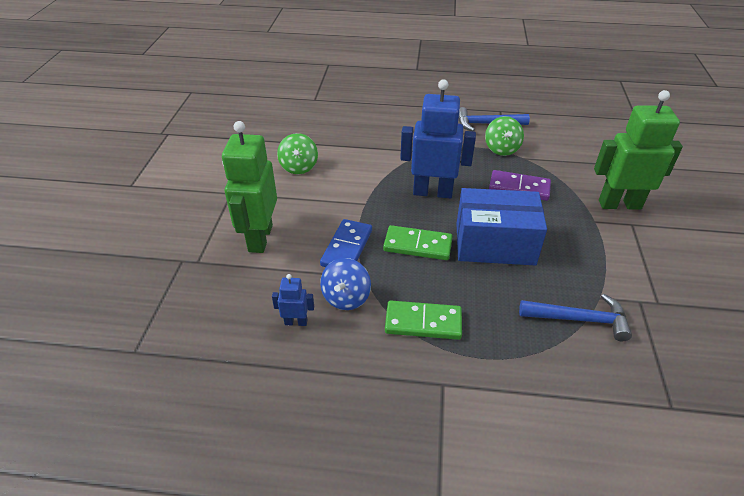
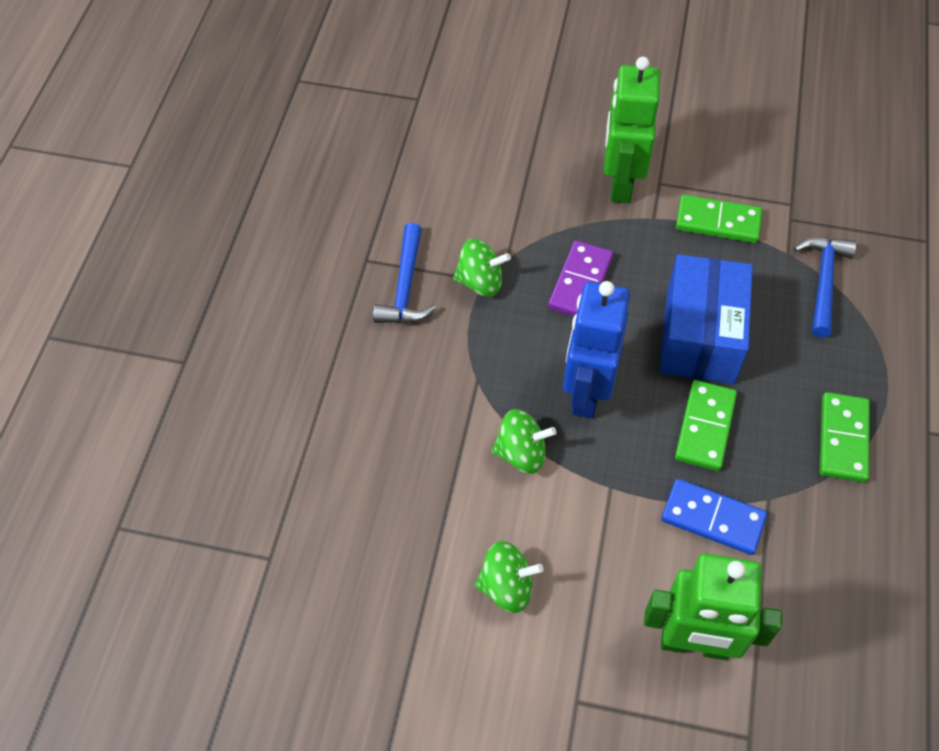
camera: 85 degrees left, 15 degrees up
blue robot [272,274,314,326] -> none
blue spinning top [320,258,371,310] -> none
none -> green spinning top [492,409,556,474]
none -> green domino [676,194,762,243]

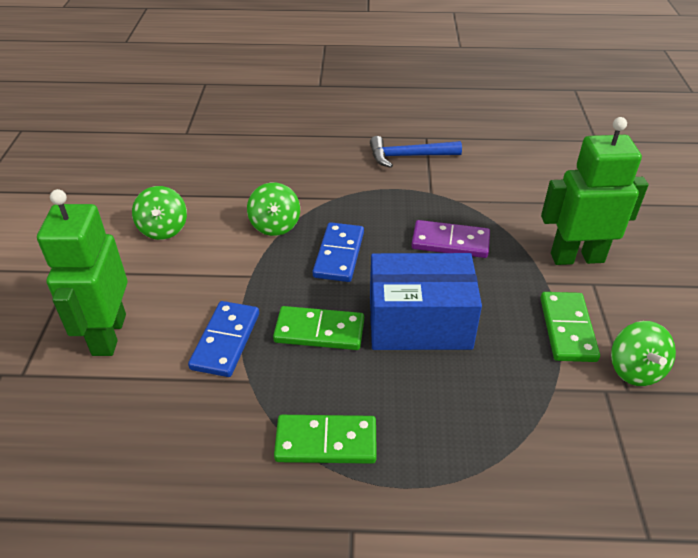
camera: 80 degrees right, 15 degrees down
green spinning top [453,239,511,297] -> green spinning top moved to [611,321,676,386]
blue robot [563,281,630,419] -> blue domino [313,222,364,282]
blue hammer [794,237,856,338] -> none

